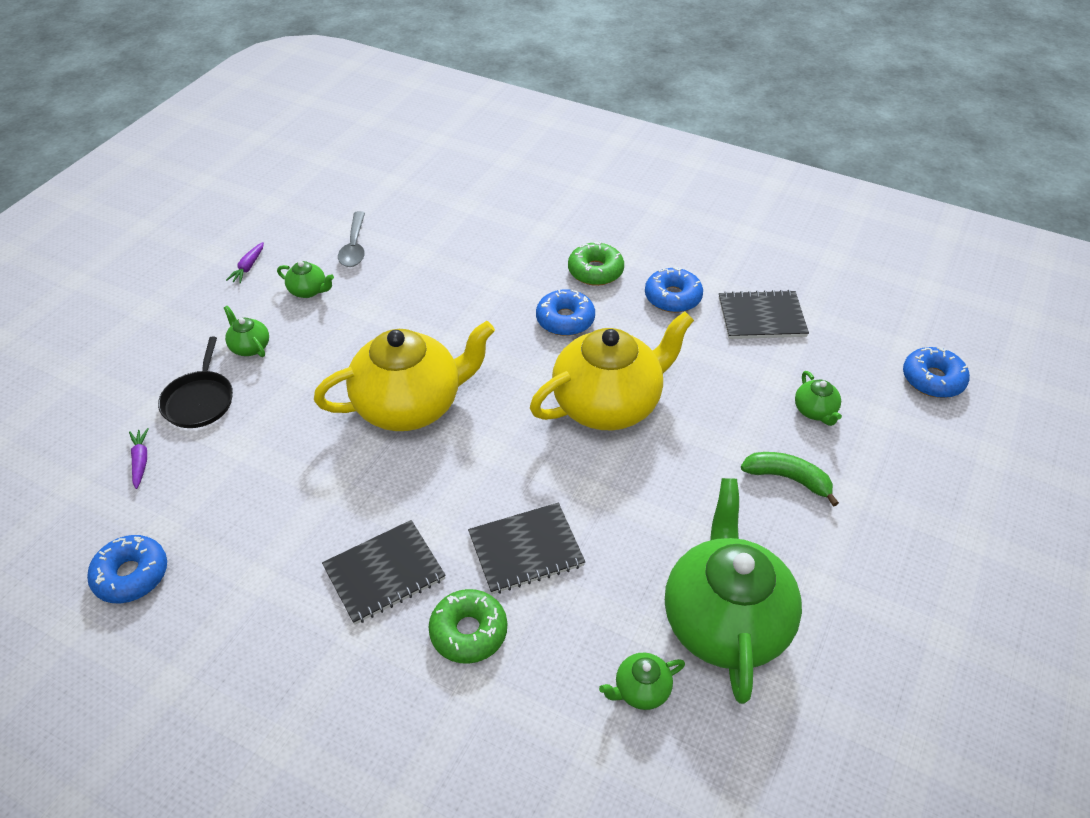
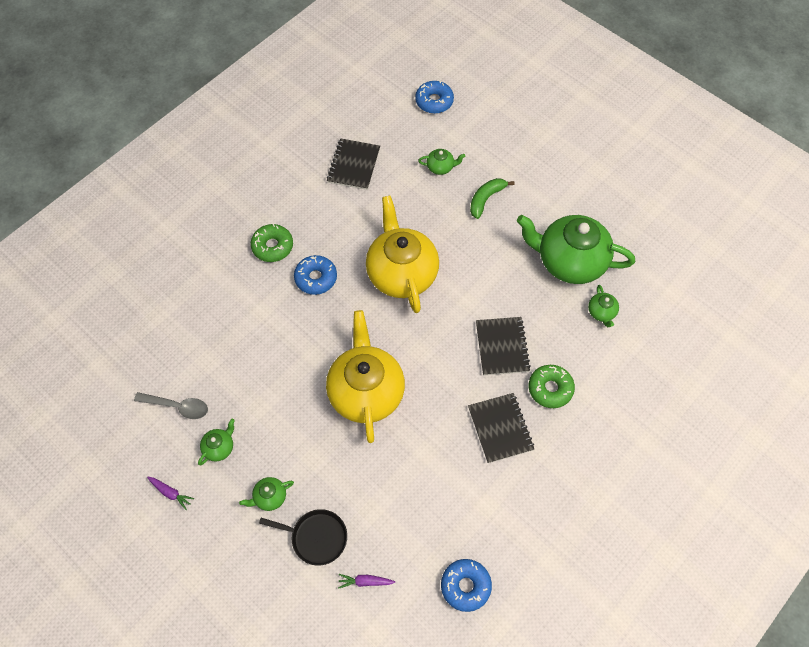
camera: 75 degrees left, 15 degrees up
blue donut [645,267,703,313] -> none

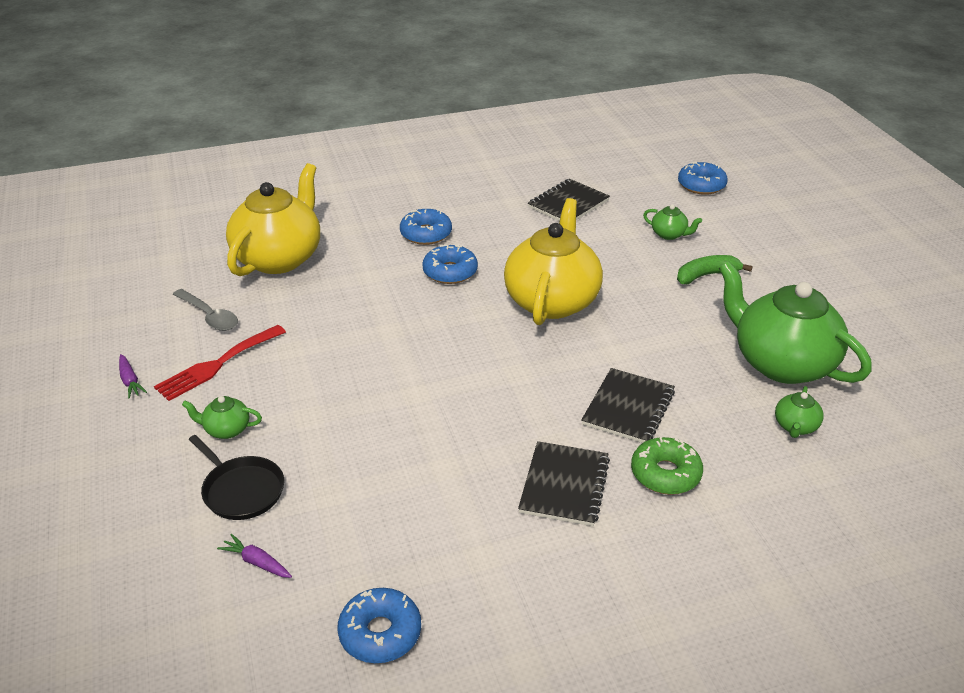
camera: 30 degrees right, 25 degrees down
green teapot [198,419,235,465] -> red fork [154,325,286,401]
green donut [251,224,293,262] -> blue donut [400,209,452,245]
yellow teapot [326,310,405,443] -> yellow teapot moved to [226,163,320,276]

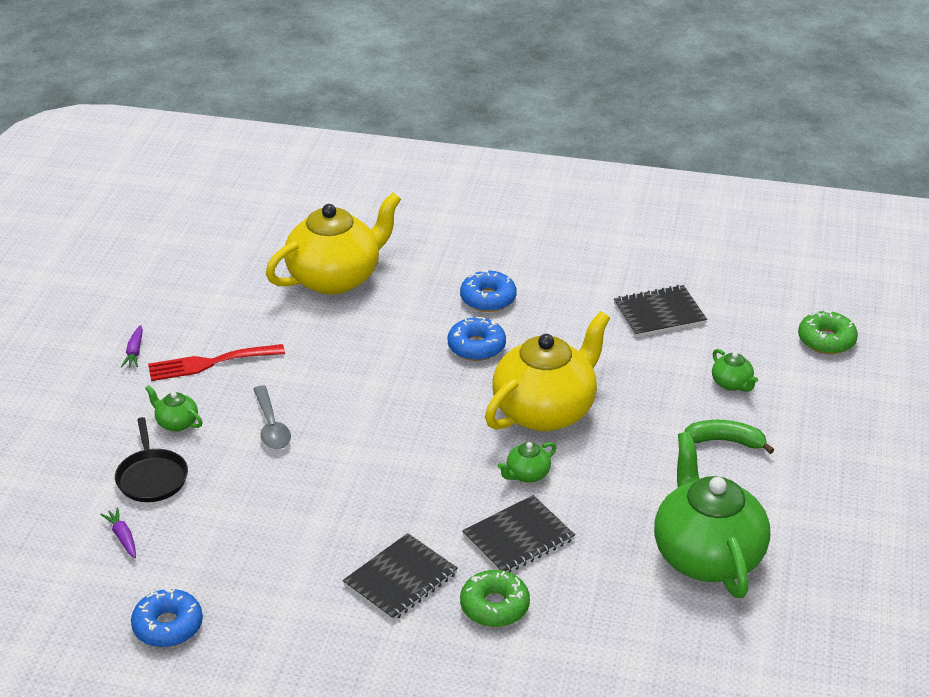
camera: 30 degrees right, 0 degrees up
grey spoon [173,289,238,331] -> grey spoon moved to [253,385,291,449]
blue donut [678,161,728,195] -> green donut [798,310,858,354]
green teapot [775,386,824,438] -> green teapot moved to [498,442,556,483]

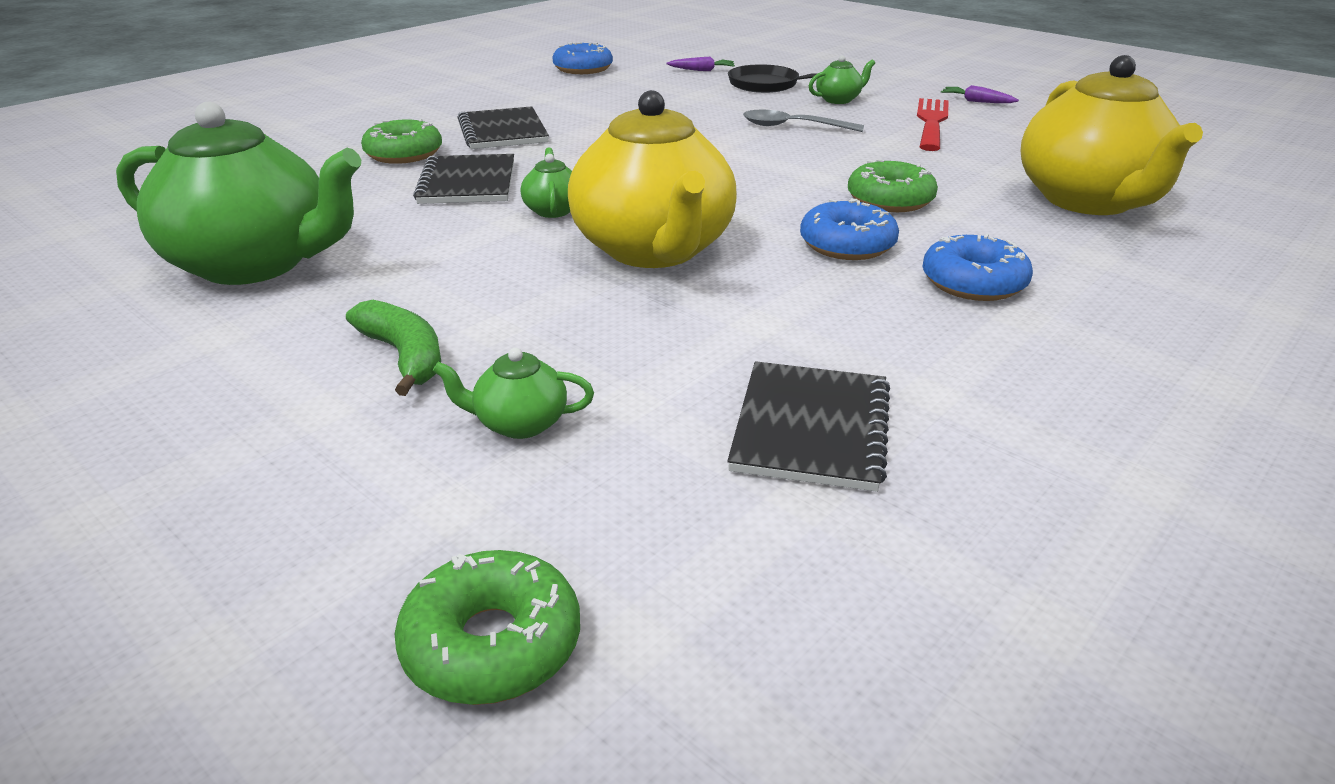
camera: 120 degrees right, 5 degrees down
green banana [684,420,774,454] -> green banana turned 75 degrees counterclockwise [346,300,441,396]
none -> green donut [848,159,938,212]

